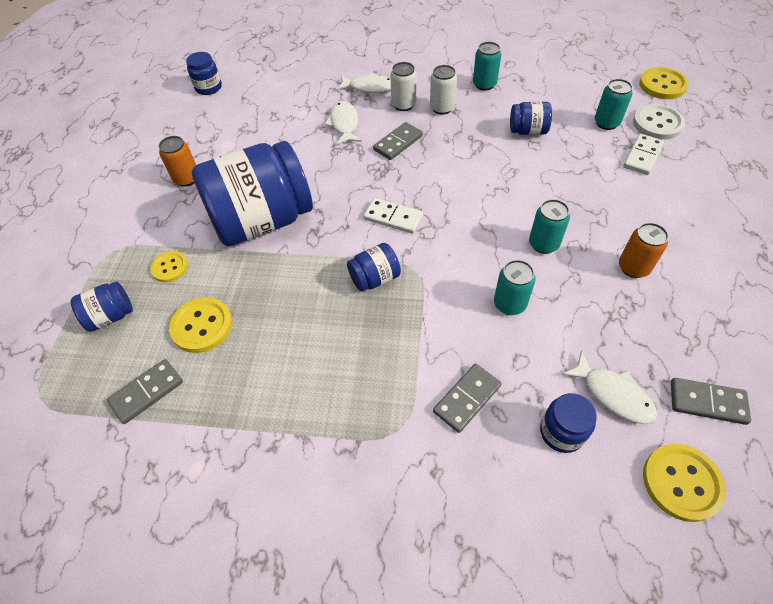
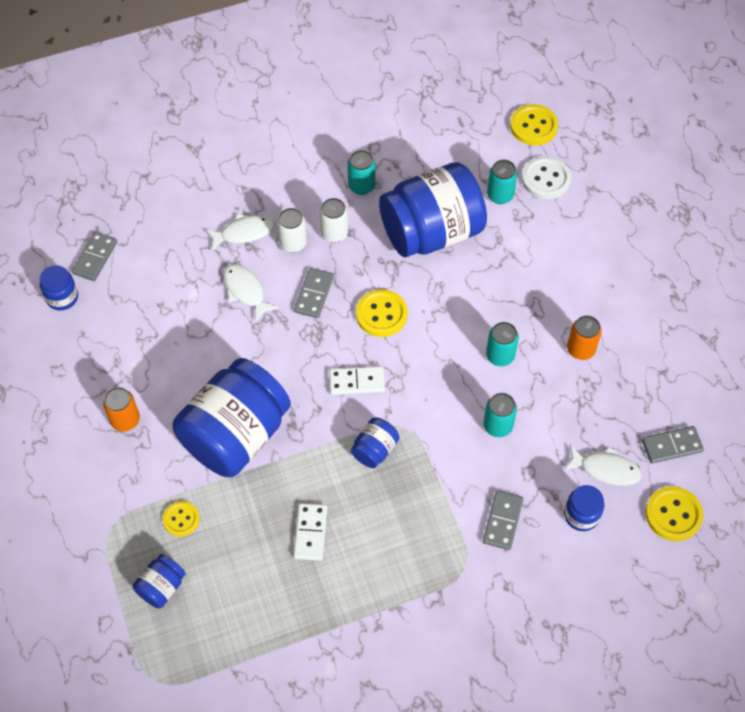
camera: 30 degrees left, 5 degrees up
grey domino [107,359,183,424] -> grey domino moved to [72,232,117,281]
yellow button [169,297,232,353] -> yellow button moved to [356,289,408,337]
blue jar [510,102,552,135] -> blue jar [379,162,487,257], size x2.34
white domino [623,134,664,175] -> white domino moved to [293,503,327,561]

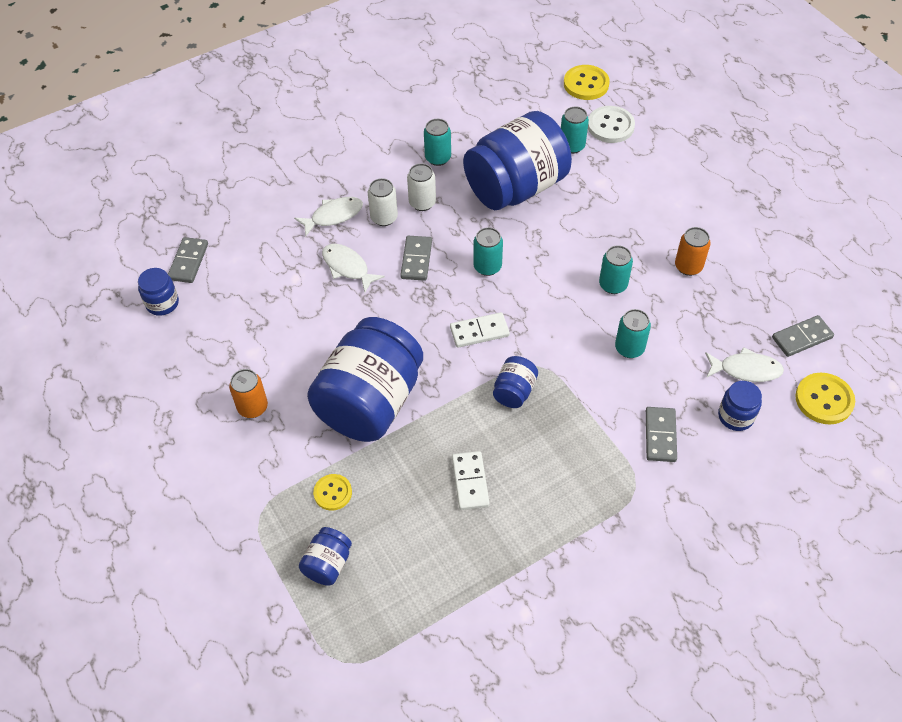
camera: 10 degrees left, 5 degrees down
yellow button [356,289,408,337] -> turquoise can [473,227,503,276]

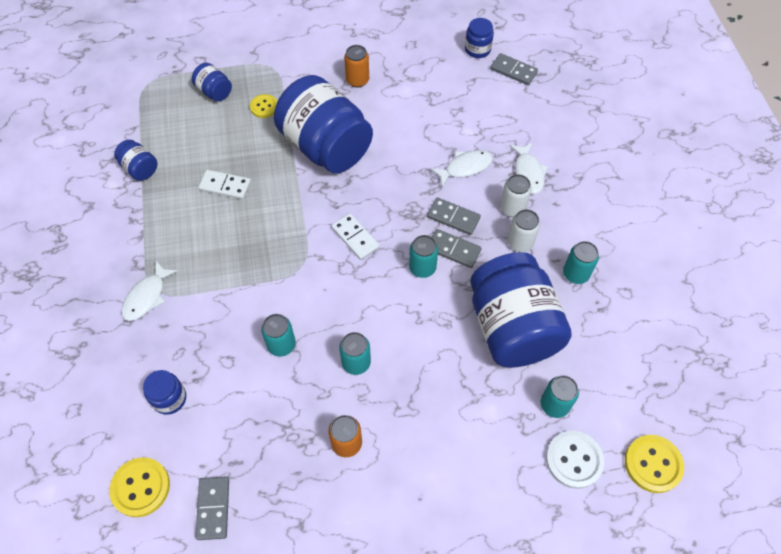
camera: 110 degrees right, 5 degrees up
white domino [450,312,510,348] -> white domino turned 45 degrees counterclockwise [331,213,380,260]
blue jar [493,356,538,408] -> blue jar moved to [114,140,158,181]
grey domino [646,407,677,462] -> grey domino moved to [432,229,481,268]
white fish [705,347,784,382] -> white fish moved to [121,261,178,321]

